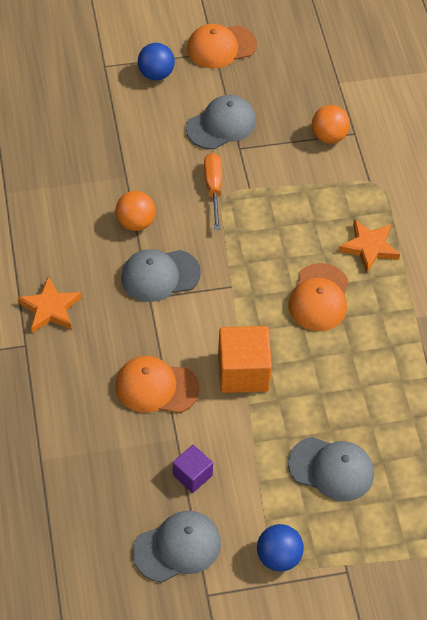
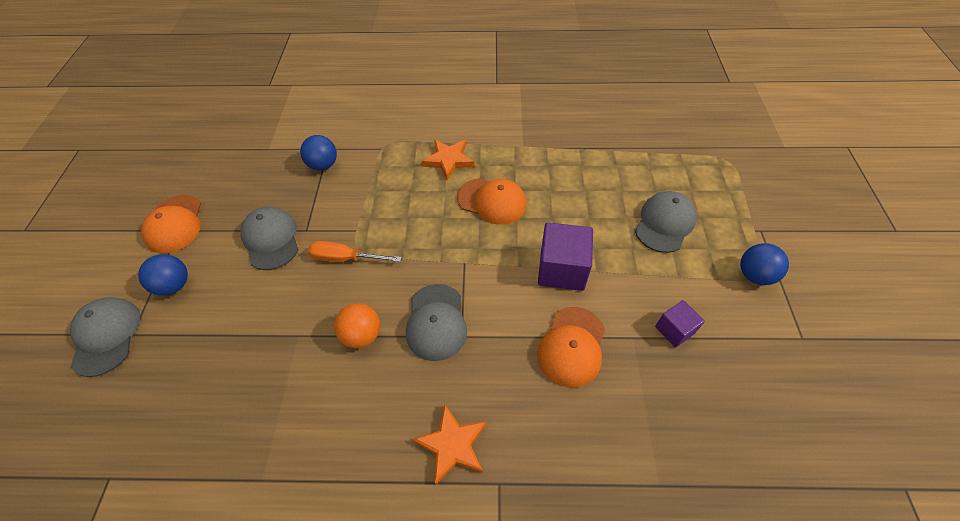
camera: 75 degrees left, 0 degrees up
grey cap [133,511,221,582] -> grey cap moved to [70,297,140,377]
orange cube [218,326,272,393] -> purple cube [538,223,593,291]
orange ball [312,105,350,144] -> blue ball [300,135,337,171]

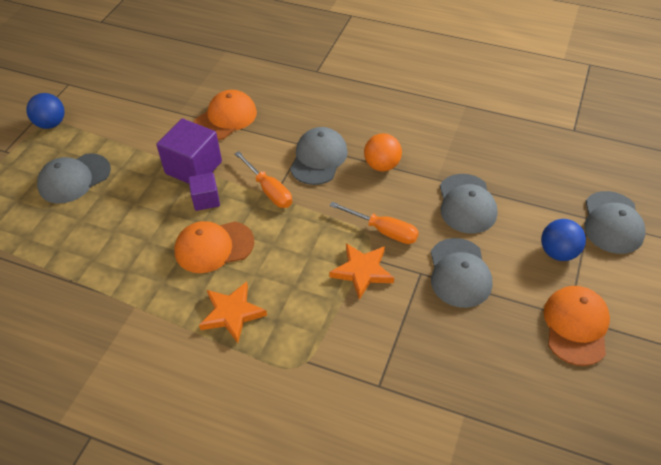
camera: 160 degrees left, 5 degrees down
blue ball [300,135,337,171] -> none
orange star [413,404,487,484] -> orange star moved to [329,243,394,300]
orange cap [457,178,526,225] -> orange cap turned 60 degrees counterclockwise [174,221,254,273]
purple cube [655,300,705,347] -> purple cube moved to [188,172,220,211]
none -> orange screwdriver [235,151,292,208]
none -> grey cap [440,174,497,234]

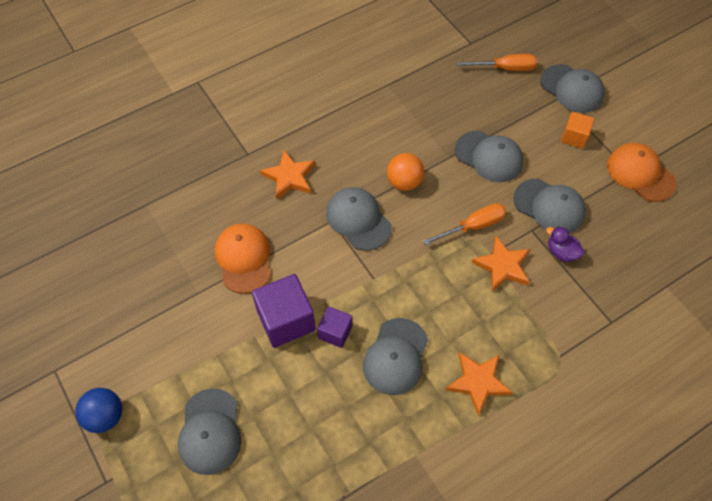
camera: 55 degrees left, 10 degrees up
orange cap [174,221,254,273] -> grey cap [363,318,428,395]
orange screwdriver [235,151,292,208] -> orange screwdriver moved to [456,54,537,71]
blue ball [541,219,586,261] -> orange cube [561,112,594,149]
none -> orange star [260,150,315,200]
none -> purple duck [546,226,584,262]

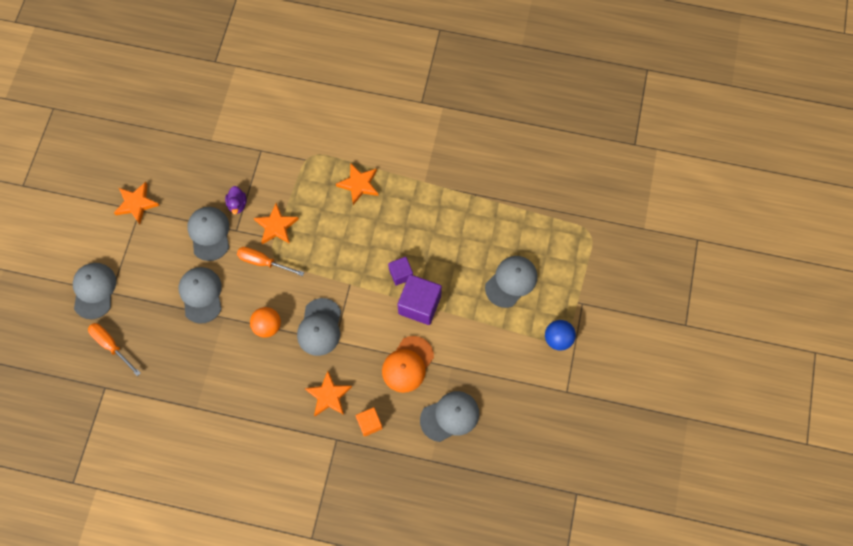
camera: 135 degrees left, 10 degrees up
grey cap [363,318,428,395] -> grey cap moved to [420,391,479,442]
orange cube [561,112,594,149] -> orange cube moved to [355,407,383,437]
orange cap [607,143,676,202] -> orange star [114,182,159,224]

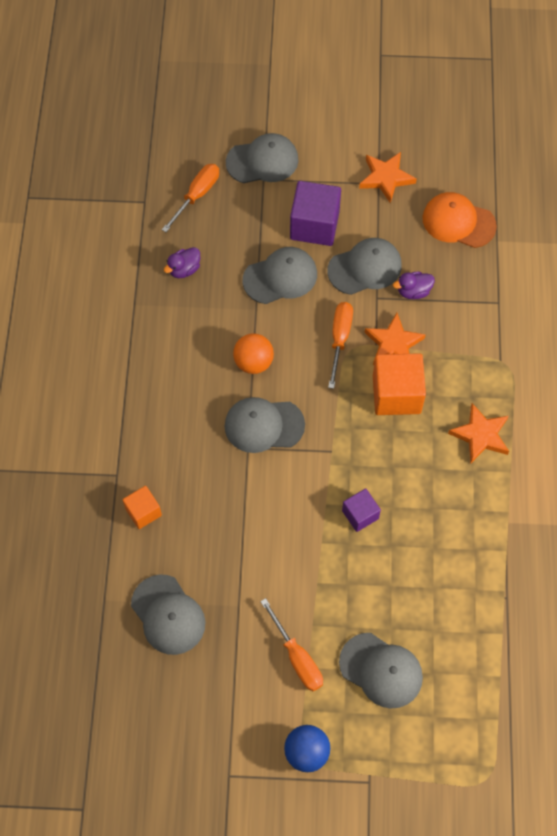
camera: 80 degrees right, 5 degrees down
orange star [305,371,352,416] -> none
orange cap [382,336,434,393] -> orange cap moved to [422,192,497,248]
purple cube [397,274,442,325] -> purple cube moved to [290,181,341,246]
none -> purple duck [164,247,200,278]
none -> orange screwdriver [260,598,323,691]
none -> orange cube [373,353,426,415]

